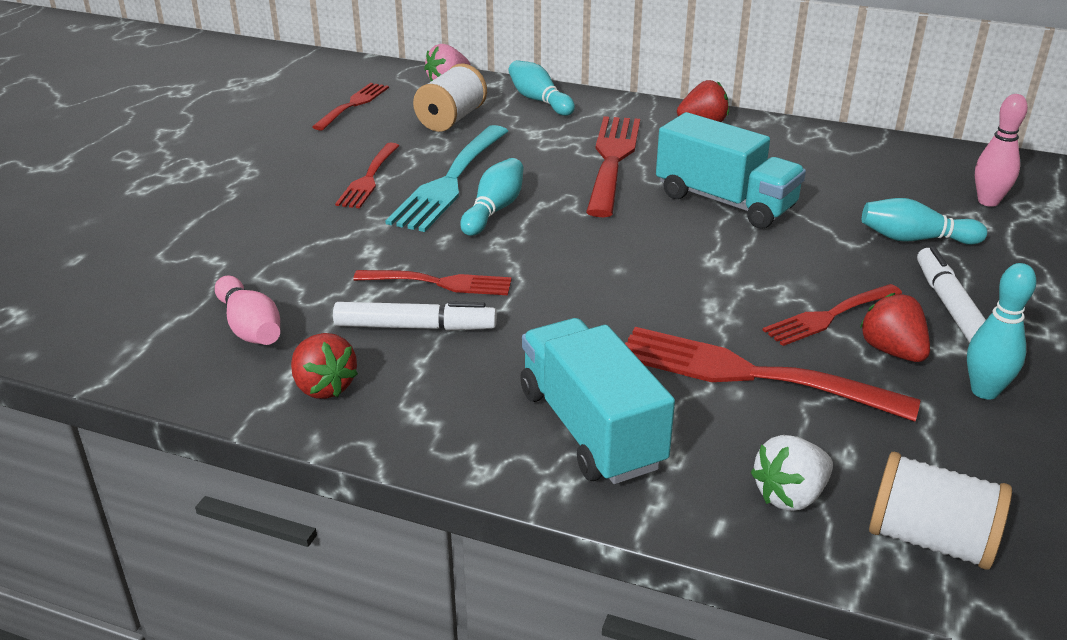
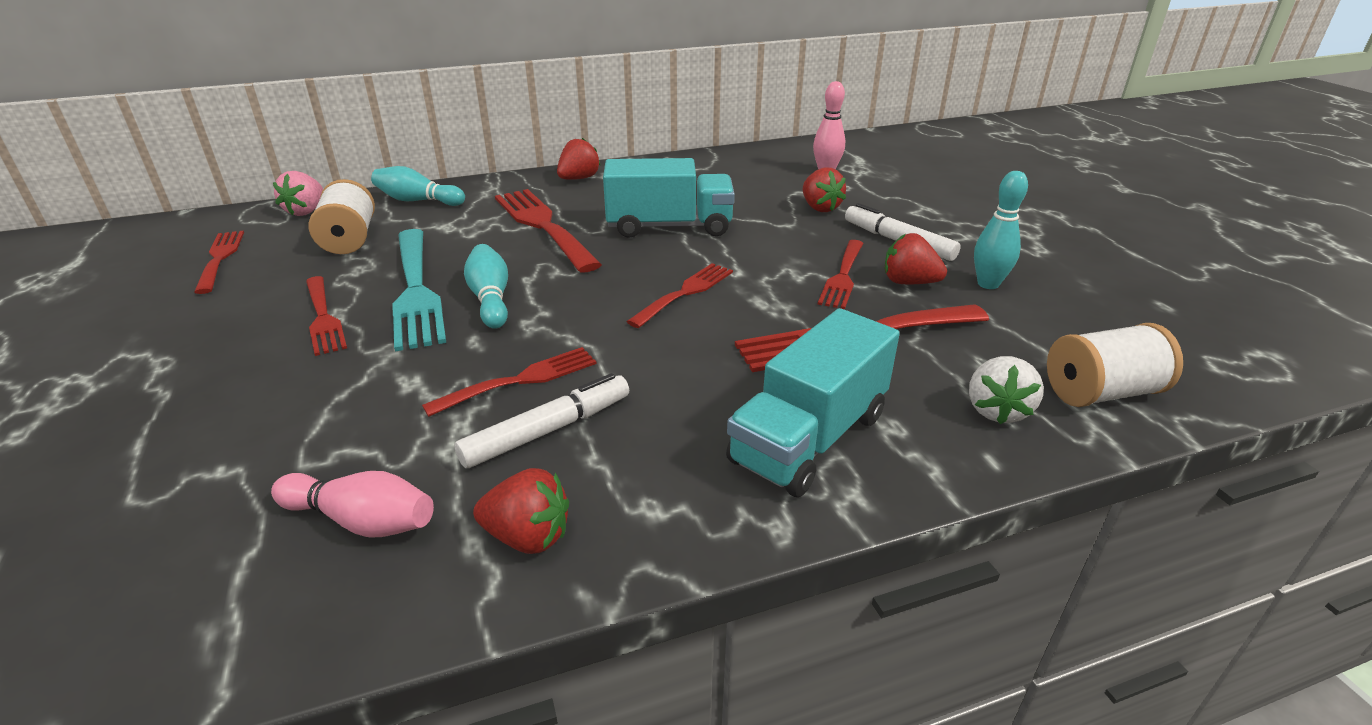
camera: 40 degrees left, 0 degrees up
turquoise truck [520,318,675,484] -> turquoise truck turned 75 degrees counterclockwise [726,308,900,497]
turquoise bowling pin [862,198,987,245] -> red strawberry [803,168,846,212]
none -> red fork [626,263,733,328]

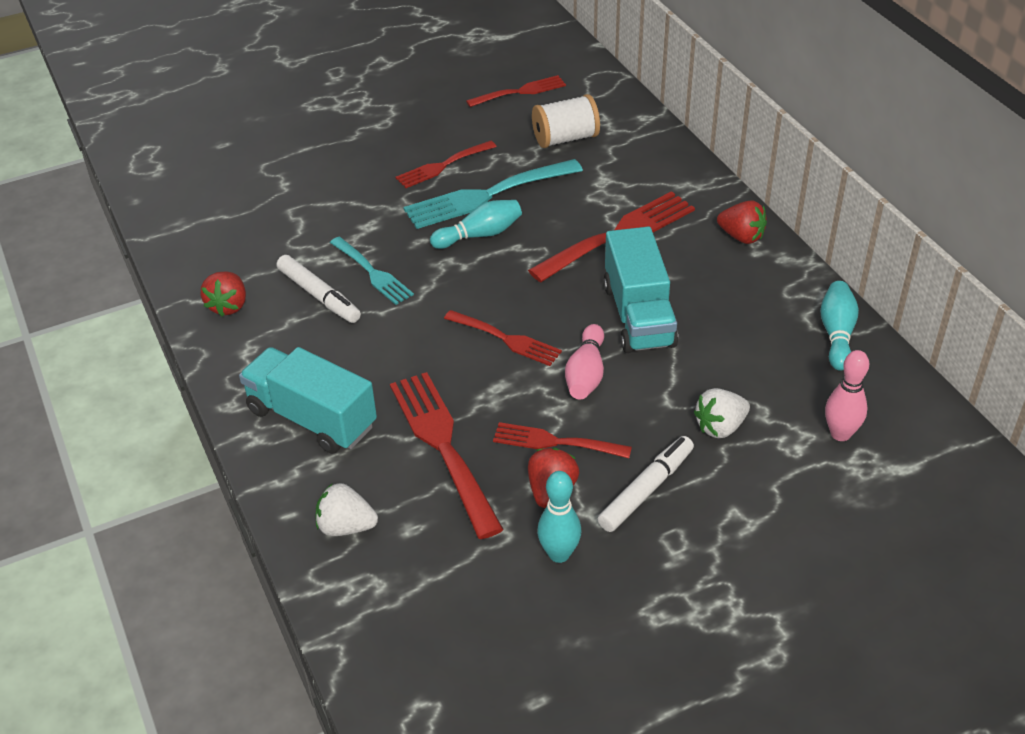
camera: 85 degrees right, 10 degrees up
pink bowling pin [271,471,434,538] -> pink bowling pin moved to [565,324,604,399]
pink strawberry [273,171,323,216] -> none
turquoise bowling pin [371,166,465,206] -> turquoise bowling pin moved to [820,281,859,371]
red fork [422,347,597,417] -> turquoise fork [330,237,414,305]
red strawberry [803,168,846,212] -> white strawberry [694,388,750,438]
white spool [1047,323,1183,407] -> none

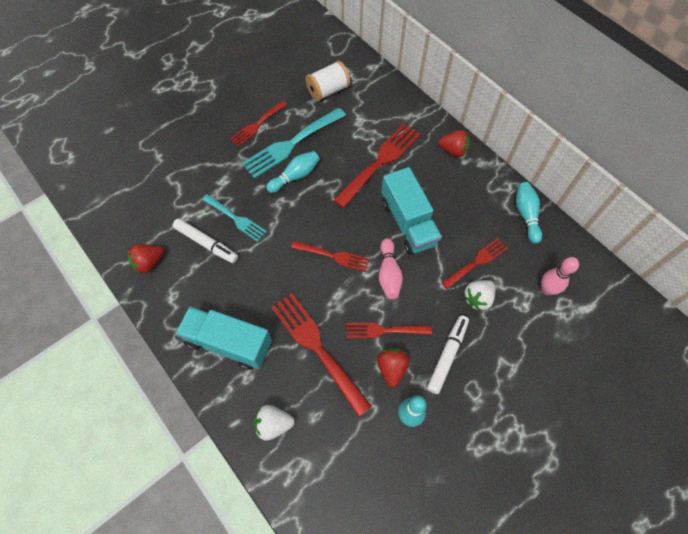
camera: 15 degrees left, 20 degrees up
red strawberry [201,271,246,317] -> red strawberry turned 60 degrees clockwise [128,244,164,274]
red fork [466,75,566,107] -> red fork moved to [441,238,508,289]

